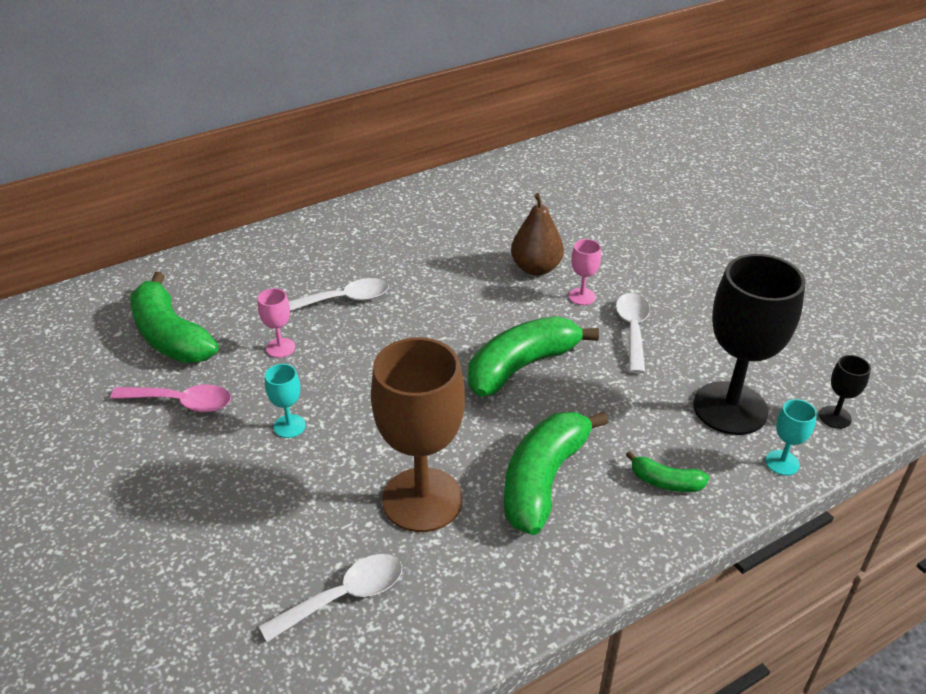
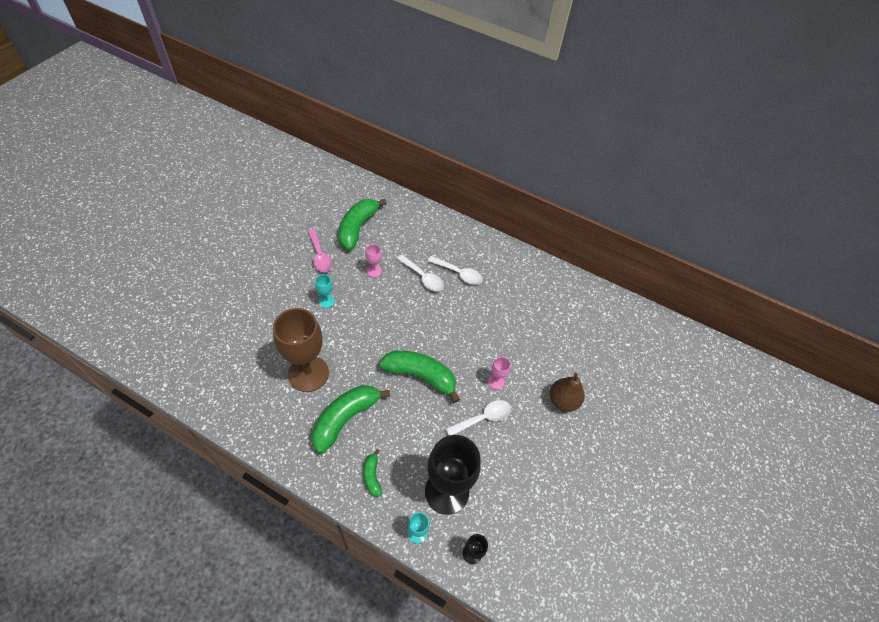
camera: 55 degrees right, 15 degrees up
white spoon [259,554,403,642] -> white spoon moved to [428,256,483,285]
green banana [504,411,608,535] -> green banana turned 45 degrees counterclockwise [311,385,390,454]
brown pear [511,193,564,276] -> brown pear moved to [550,372,585,412]

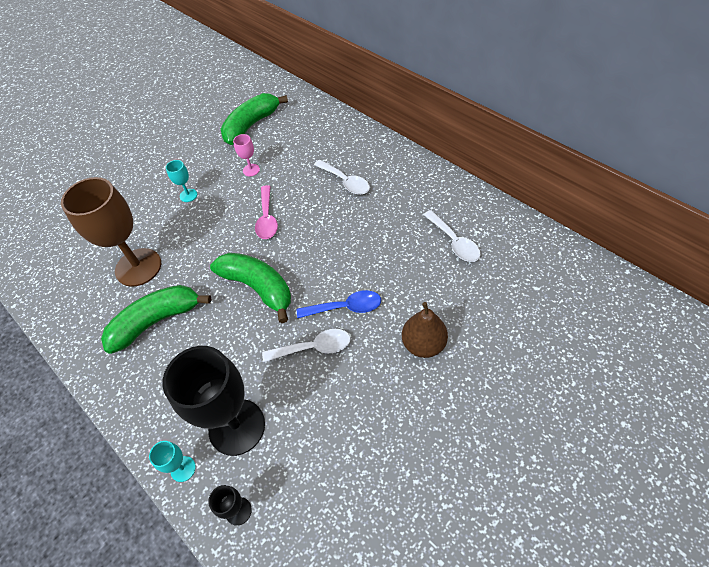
camera: 25 degrees right, 0 degrees up
pink spoon [308,229,332,272] -> pink spoon moved to [255,185,278,239]
green banana [364,449,382,497] -> none
white spoon [397,255,444,291] -> white spoon moved to [424,210,481,262]
pink goblet [488,357,511,389] -> blue spoon [297,290,381,318]

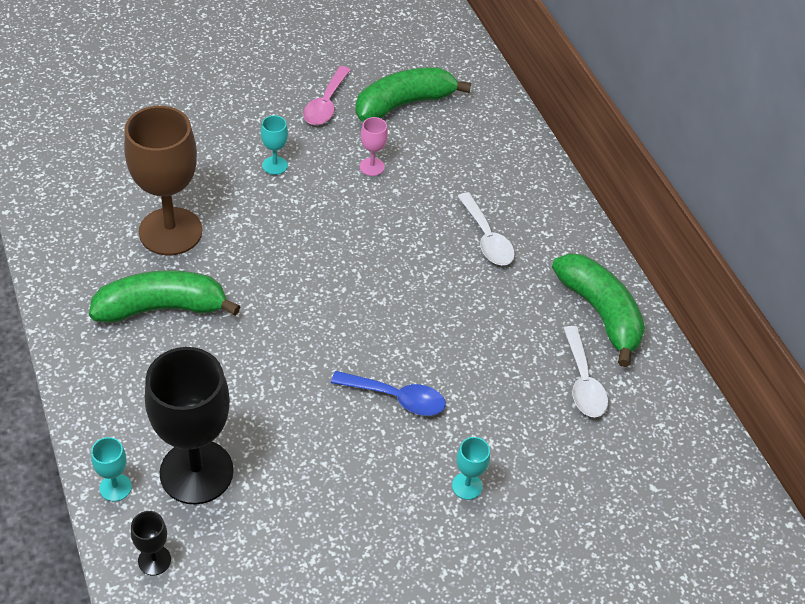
camera: 15 degrees right, 5 degrees down
green banana [210,253,291,323] -> green banana moved to [552,253,645,367]
pink spoon [255,185,278,239] -> pink spoon moved to [303,66,351,125]
white spoon [262,329,350,362] -> none
brown pear [402,302,448,358] -> turquoise goblet [452,437,490,500]

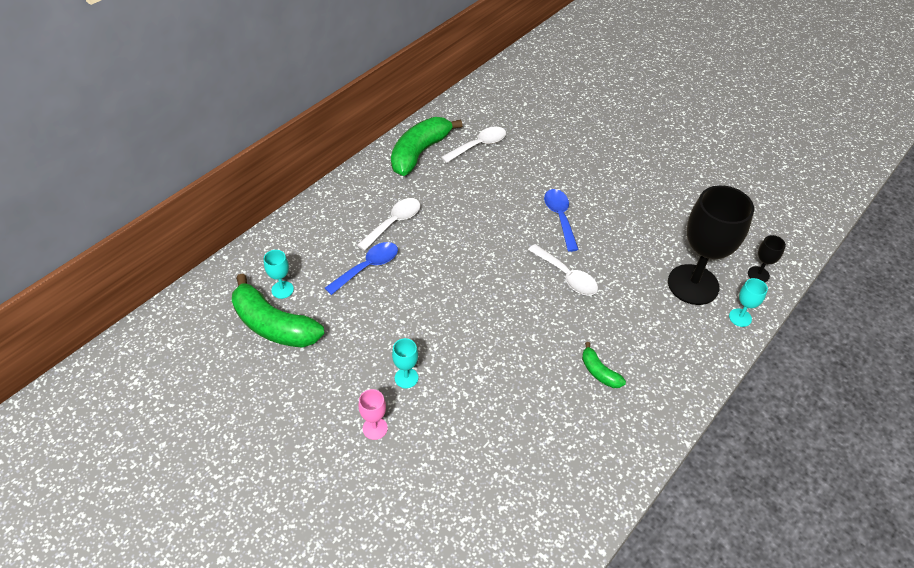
camera: 115 degrees left, 0 degrees up
green banana [89,270,241,323] -> green banana [582,342,626,388], size x0.48
brown goblet [124,106,202,255] -> none
pink spoon [303,66,351,125] -> none
pink goblet [360,117,388,176] -> pink goblet moved to [358,389,388,440]
turquoise goblet [452,437,490,500] -> turquoise goblet moved to [264,250,294,299]
none -> blue spoon [325,242,398,295]
none -> white spoon [528,244,598,295]

